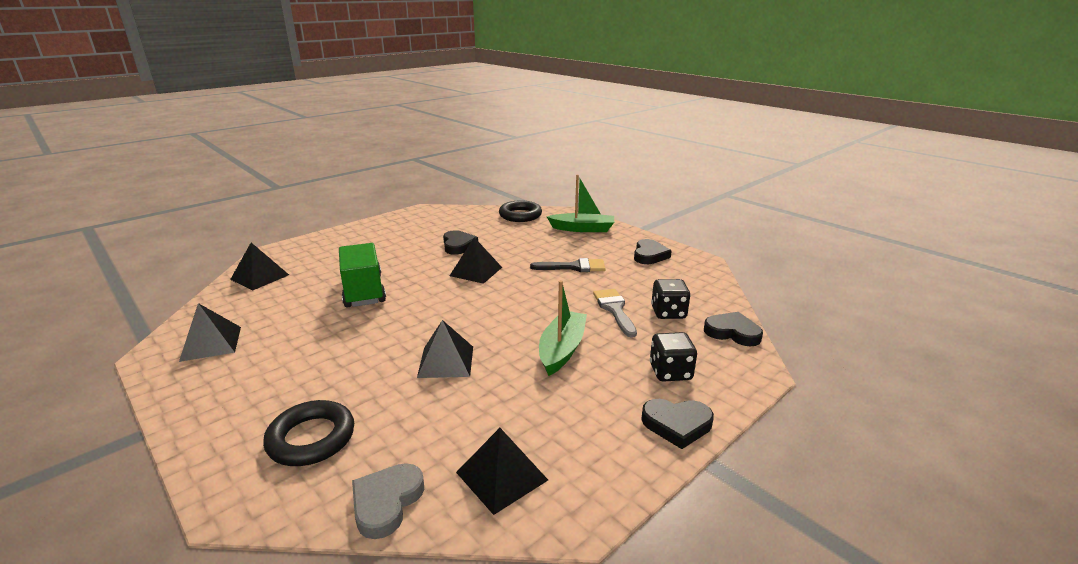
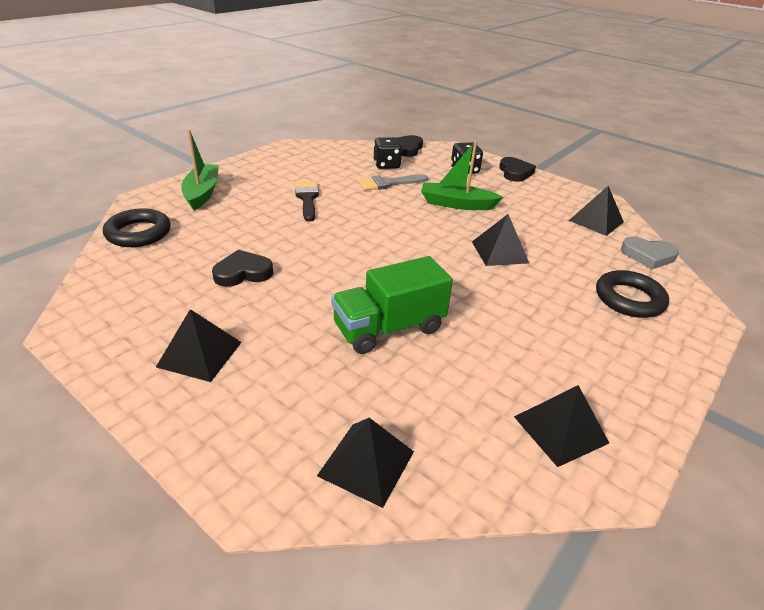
camera: 100 degrees left, 10 degrees up
black pyramid [450,237,502,284] -> black pyramid moved to [156,309,241,382]
black heart [634,239,672,264] -> none

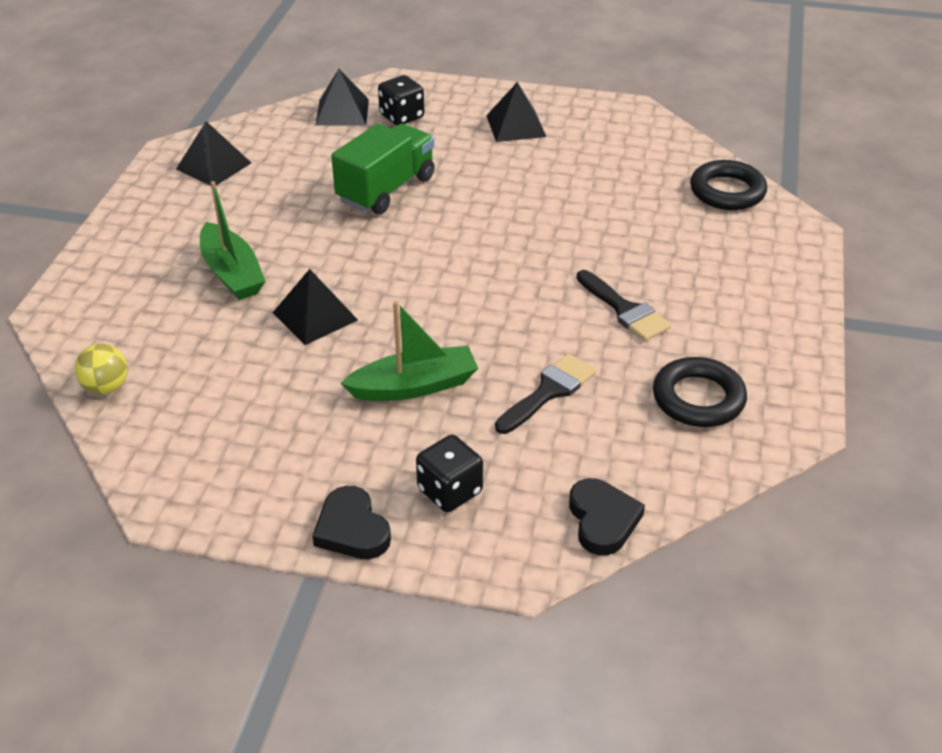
camera: 155 degrees right, 5 degrees up
green boat [181,130,219,210] -> green boat moved to [200,181,266,300]
black heart [212,250,273,287] -> none
grey brush [358,175,428,191] -> black brush [495,354,596,434]
black dice [374,137,402,169] -> black dice moved to [378,75,424,125]
black pyramid [569,186,624,236] -> none
black ring [596,270,669,318] -> black ring moved to [653,357,747,427]
grey heart [621,237,679,269] -> yellow ball [75,344,128,394]

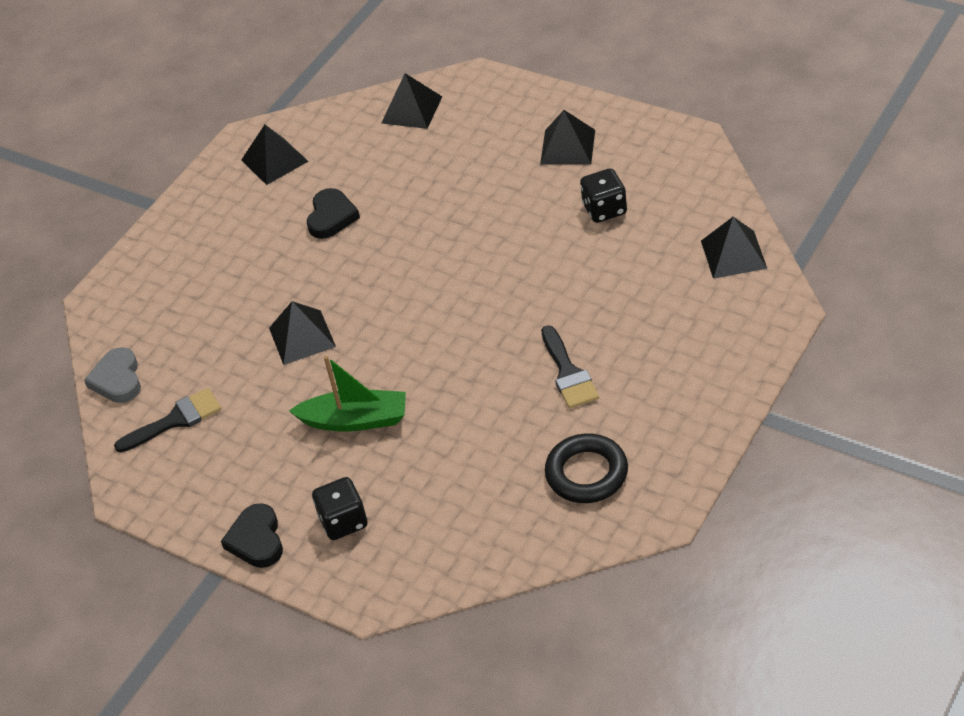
camera: 25 degrees right, 5 degrees up
yellow ball [75,344,128,394] -> grey heart [84,347,141,403]
green boat [200,181,266,300] -> none
green truck [331,124,435,214] -> none
black dice [378,75,424,125] -> black dice moved to [580,168,627,223]
black brush [495,354,596,434] -> black brush moved to [114,388,221,452]
black heart [569,478,645,555] -> black heart moved to [307,188,360,239]
black ring [690,160,767,210] -> black pyramid [701,217,767,279]

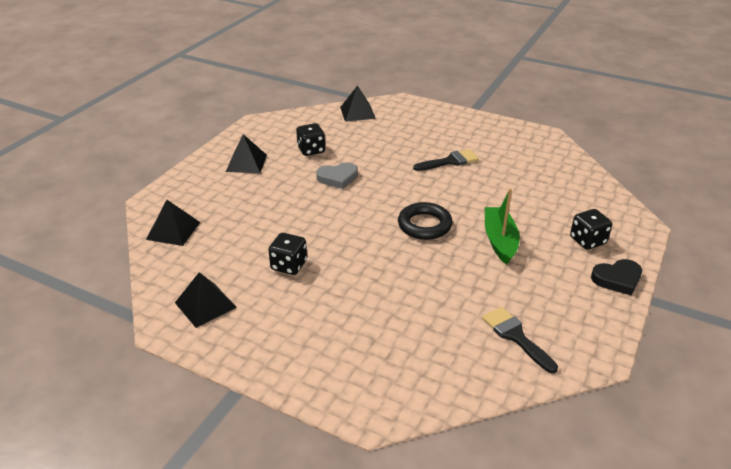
camera: 100 degrees left, 10 degrees down
grey heart [84,347,141,403] -> grey heart moved to [316,162,358,189]
black pyramid [269,301,336,365] -> none
black heart [307,188,360,239] -> black dice [268,233,307,275]
black ring [545,434,628,503] -> black ring moved to [398,202,453,240]

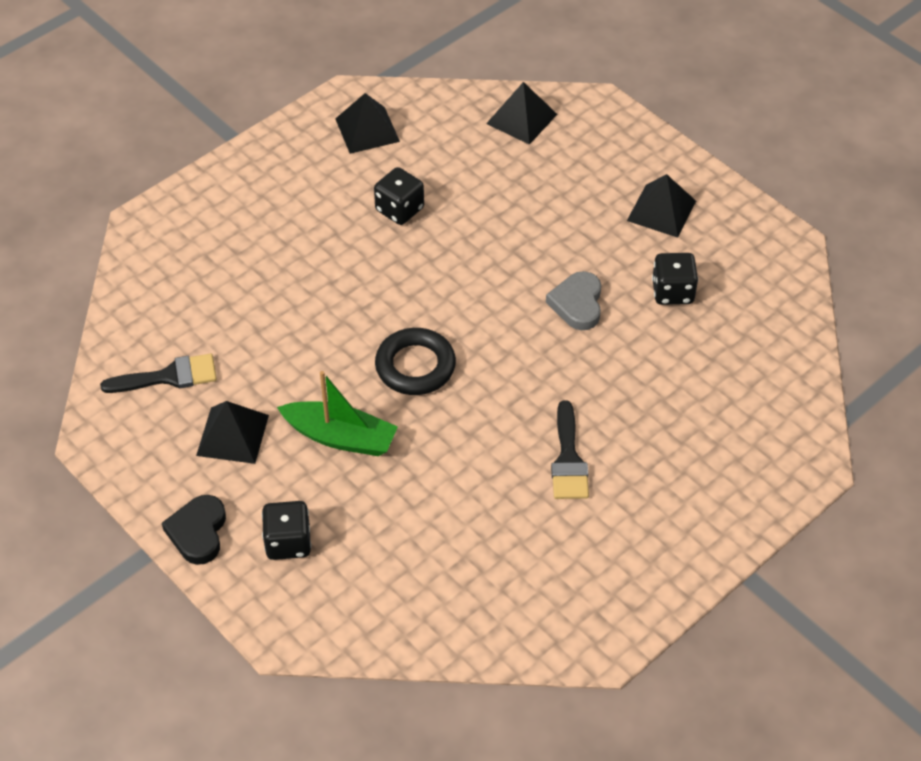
camera: 110 degrees right, 15 degrees up
black pyramid [340,85,376,122] -> black pyramid moved to [196,401,269,464]

